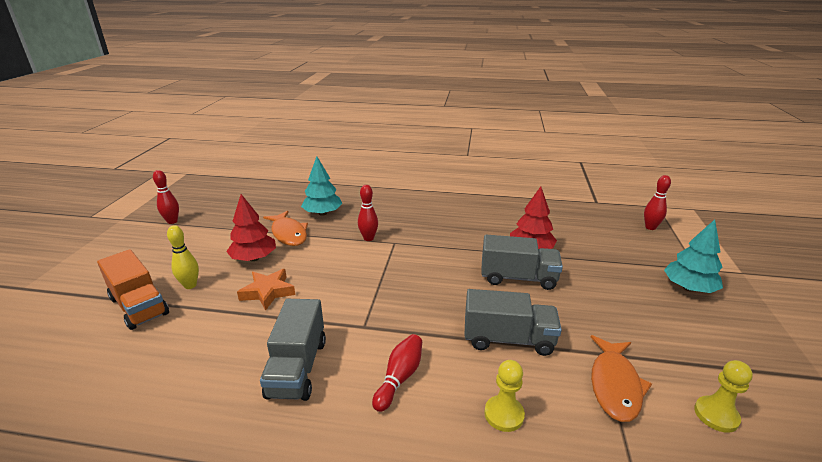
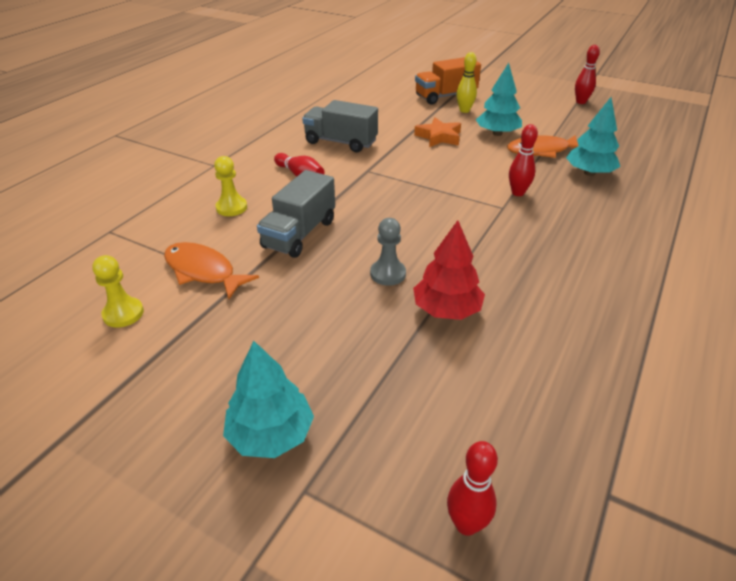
camera: 110 degrees right, 10 degrees up
red tree [226,194,276,261] -> turquoise tree [476,63,522,136]
grey truck [481,235,563,290] -> grey pawn [370,218,406,286]

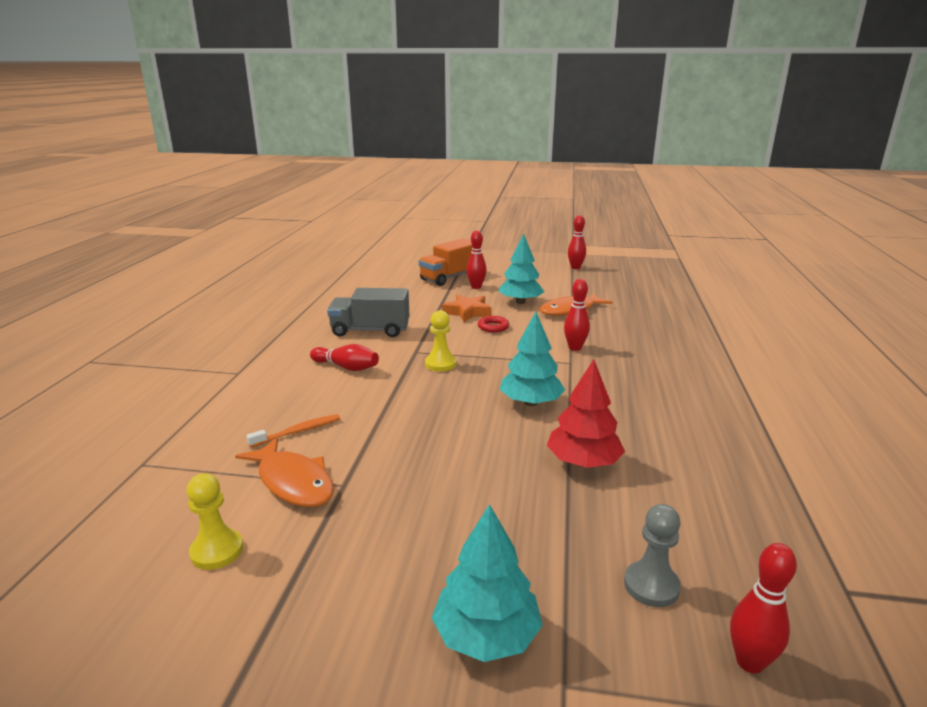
camera: 20 degrees left, 15 degrees down
orange fish [164,242,259,299] -> orange fish turned 150 degrees counterclockwise [235,437,334,507]
yellow pawn [214,156,247,216] -> yellow pawn moved to [425,310,456,371]
grey truck [257,170,335,258] -> none
grey pawn [370,218,406,286] -> grey pawn moved to [624,504,681,607]
yellow bowling pin [457,52,477,113] -> red bowling pin [466,230,487,289]
turquoise tree [566,97,620,176] -> turquoise tree moved to [499,312,565,406]
none -> orange toothbrush [246,414,340,448]
none -> red ring [478,316,509,332]

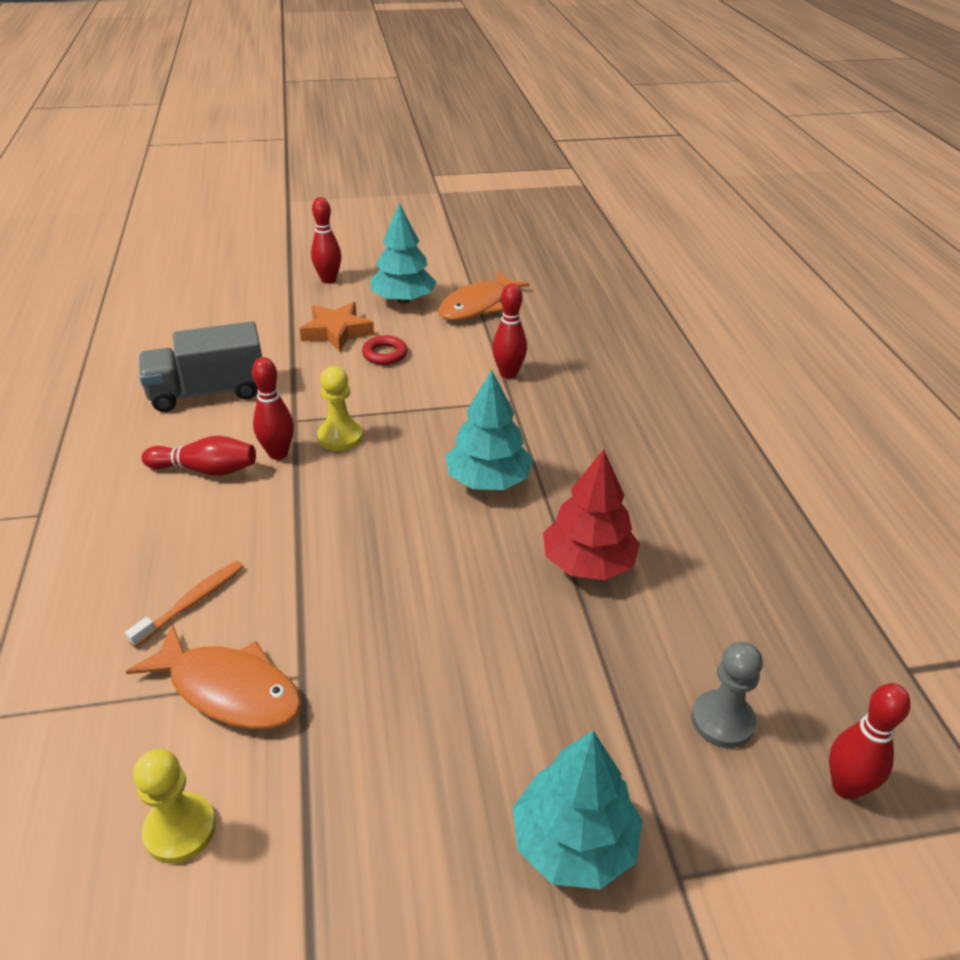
camera: 20 degrees left, 15 degrees up
orange truck [419,238,472,286] -> none
red bowling pin [568,215,586,269] -> red bowling pin moved to [252,357,294,460]

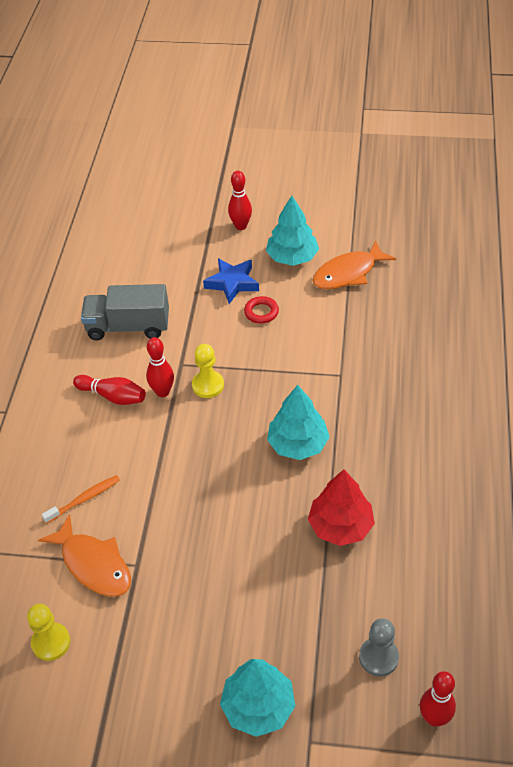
camera: 20 degrees right, 10 degrees up
orange star [299,302,374,352] -> blue star [203,258,259,304]
red bowling pin [492,283,527,379] -> none

